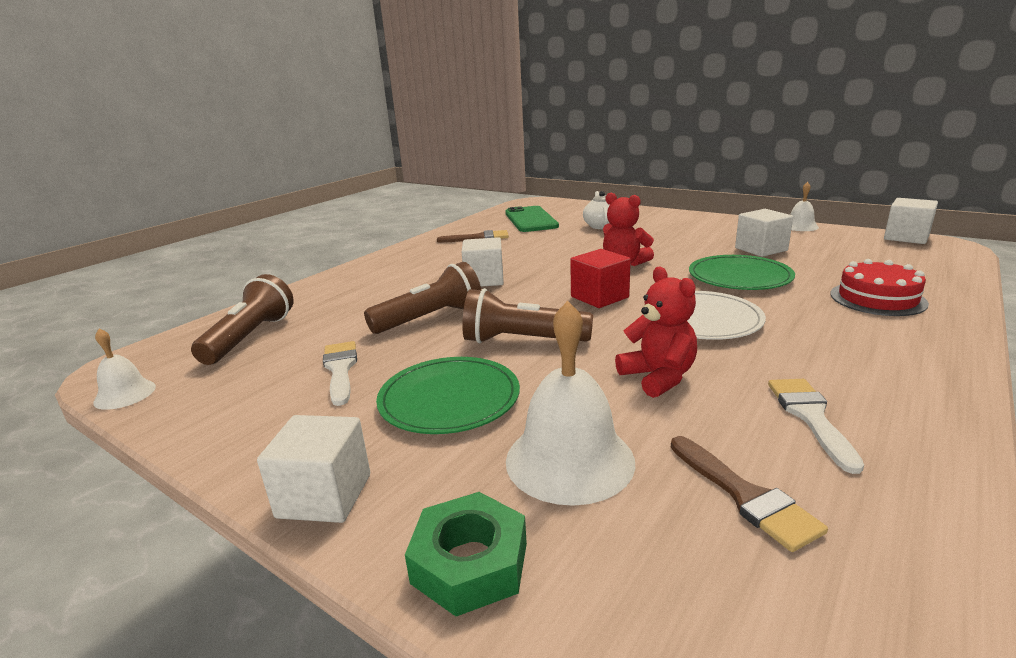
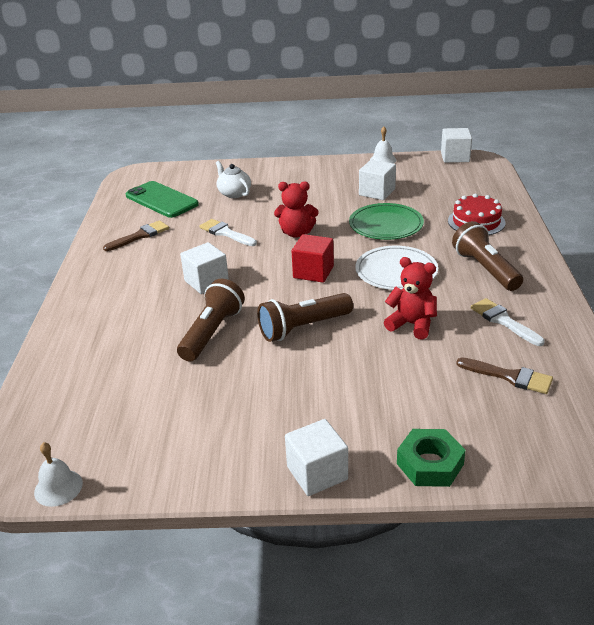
camera: 35 degrees left, 10 degrees up
brown flashlight [191,274,294,365] -> brown flashlight moved to [452,221,523,291]
white brush [323,341,357,406] -> white brush moved to [199,219,257,246]
green plate [376,357,520,434] -> none
white bell [506,301,635,506] -> none

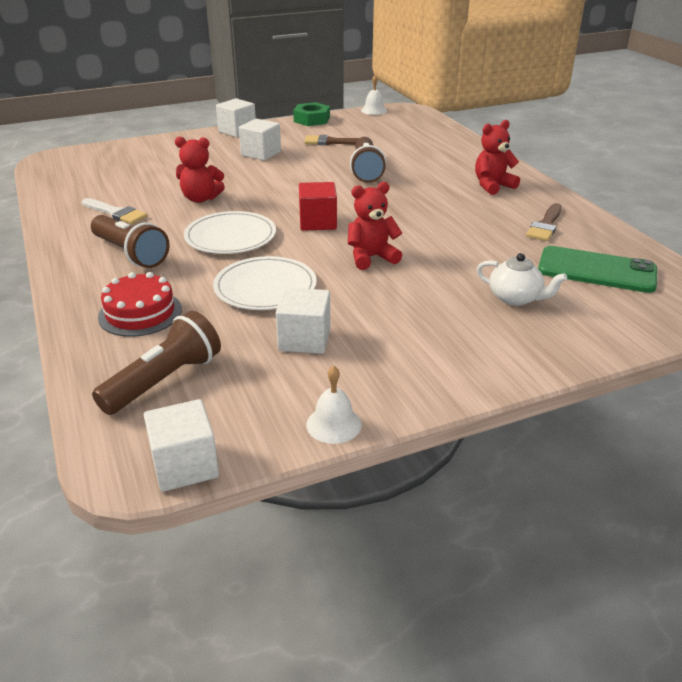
camera: 155 degrees right, 0 degrees up
white cube [180,242,229,294] -> white cube moved to [239,119,281,161]
white brush [199,219,257,246] -> none
brown flashlight [257,293,353,342] -> brown flashlight moved to [92,311,221,415]
green plate [349,203,424,240] -> white plate [213,256,317,310]
green nut [397,429,466,487] -> green nut moved to [293,102,330,126]
brown brush [456,357,553,394] -> brown brush moved to [304,135,359,145]
none -> red teddy bear [475,120,520,195]

